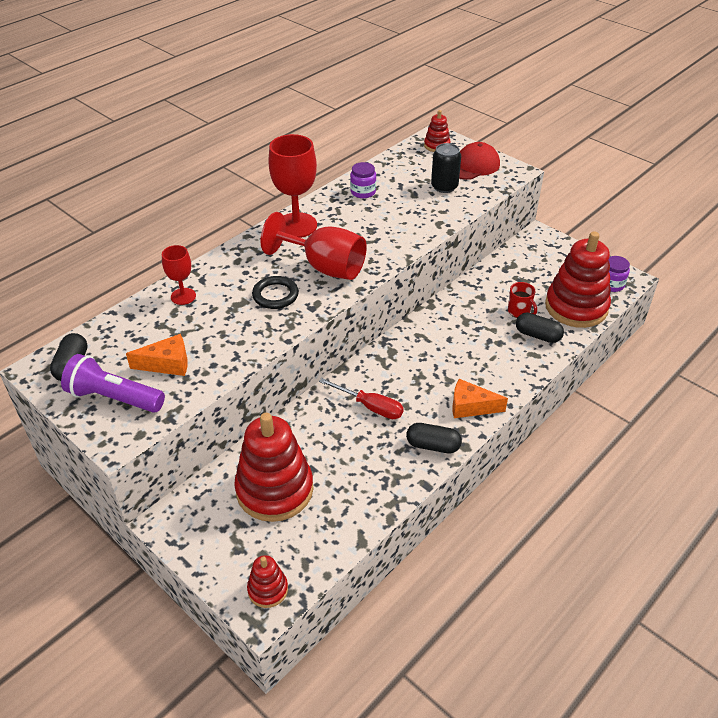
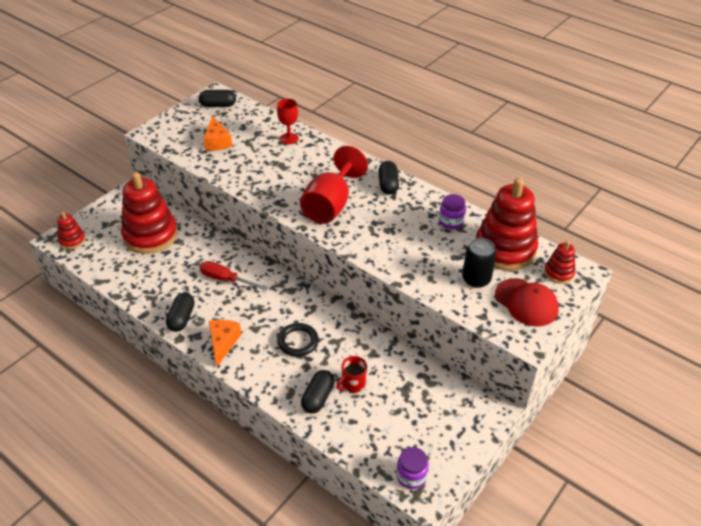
camera: 85 degrees right, 0 degrees up
purple flashlight [61,354,165,413] -> none
black ring [252,276,299,309] -> black ring moved to [277,323,319,357]
red goblet [268,134,317,238] -> black capsule [378,161,399,195]
red screwdriver [319,378,404,419] -> red screwdriver turned 90 degrees clockwise [199,261,268,290]
red stacking toy [545,231,611,328] -> red stacking toy moved to [476,178,538,271]

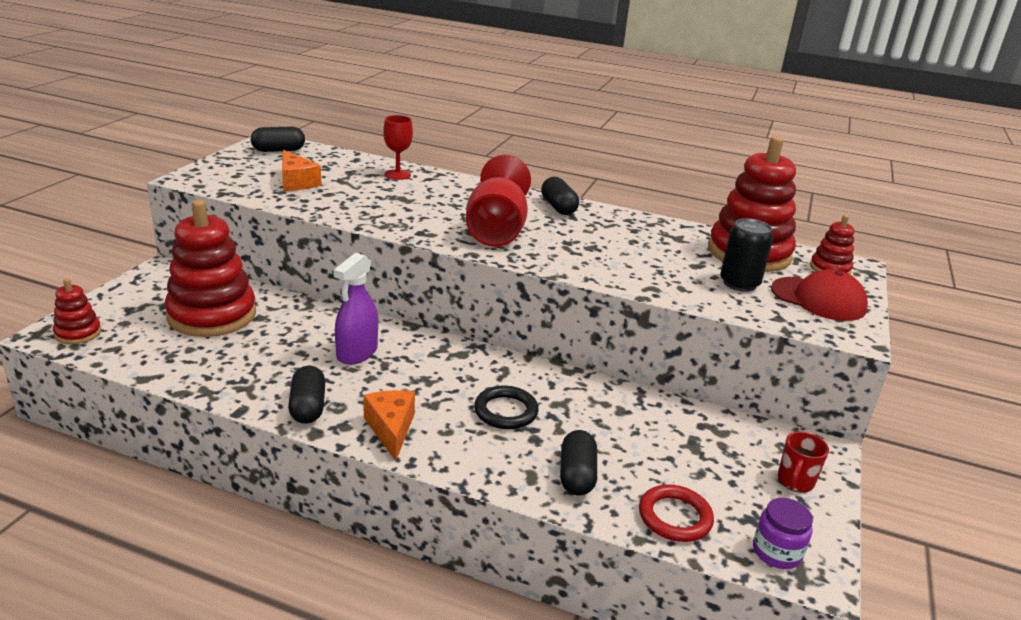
camera: 20 degrees left, 15 degrees down
red screwdriver [199,261,268,290] -> purple spray bottle [334,253,378,365]
red mug [337,356,367,393] -> red mug moved to [778,431,829,493]
purple jar [439,194,466,229] -> none
none -> red ring [639,484,714,542]

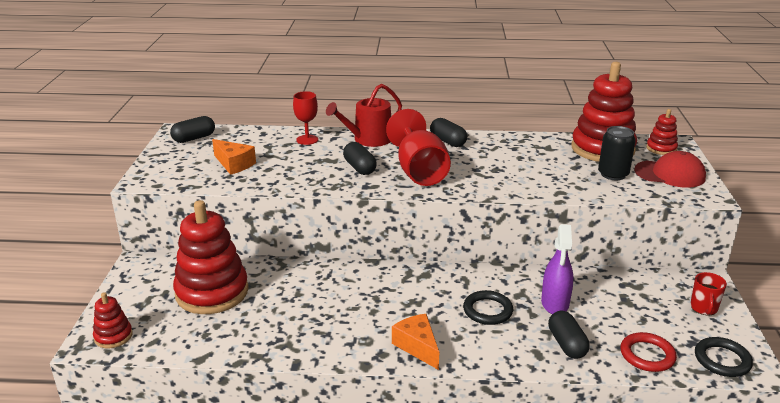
camera: 15 degrees left, 0 degrees up
black capsule [288,366,325,424] -> black capsule moved to [343,142,377,175]
purple spray bottle [334,253,378,365] -> purple spray bottle moved to [541,224,573,314]
purple jar [753,498,813,569] -> black ring [695,337,753,377]
none -> red watering can [326,84,402,147]

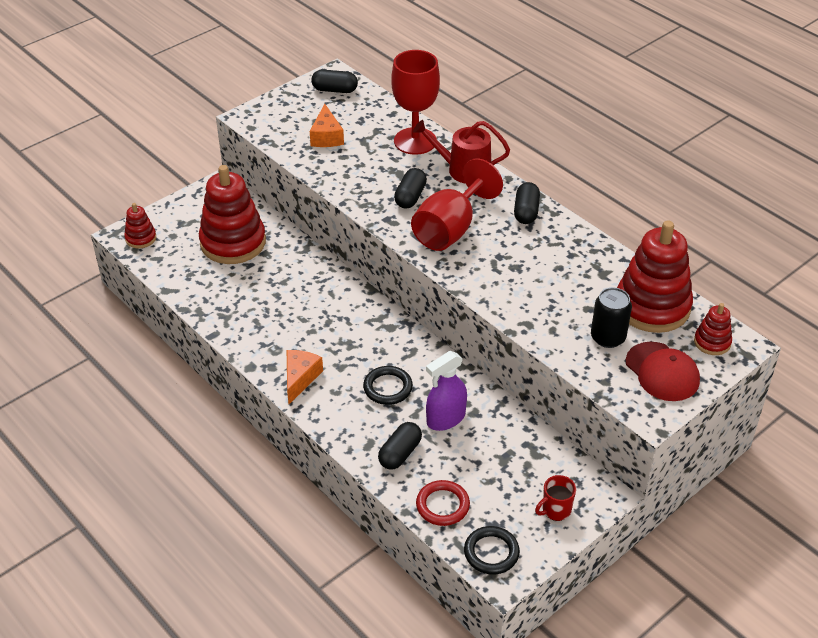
camera: 45 degrees right, 15 degrees up
red goblet [293,91,318,145] -> red goblet [391,50,440,155], size x1.82

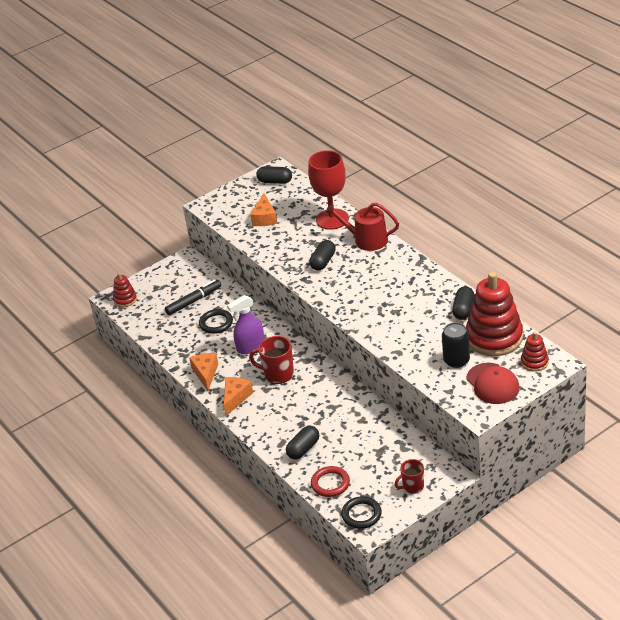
camera: 10 degrees right, 5 degrees down
red stacking toy [199,165,266,264] -> black marker [165,279,222,315]
black ring [363,366,413,405] -> black ring moved to [199,309,233,334]
red goblet [411,158,503,251] -> none
purple spray bottle [426,351,467,431] -> purple spray bottle moved to [227,295,264,354]
black capsule [514,182,540,224] -> black capsule moved to [452,286,475,320]
none -> orange cheese [189,353,218,391]
none -> red mug [249,336,294,384]

